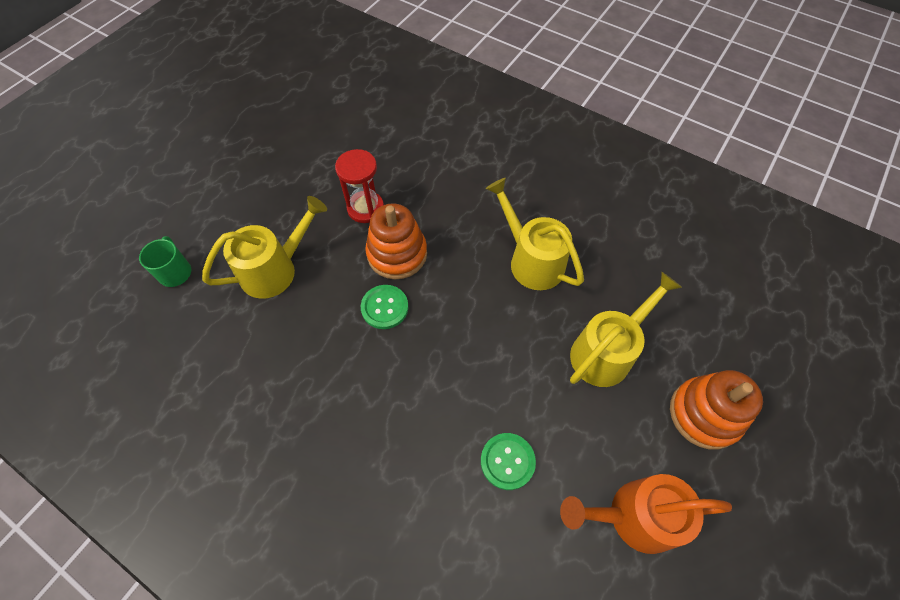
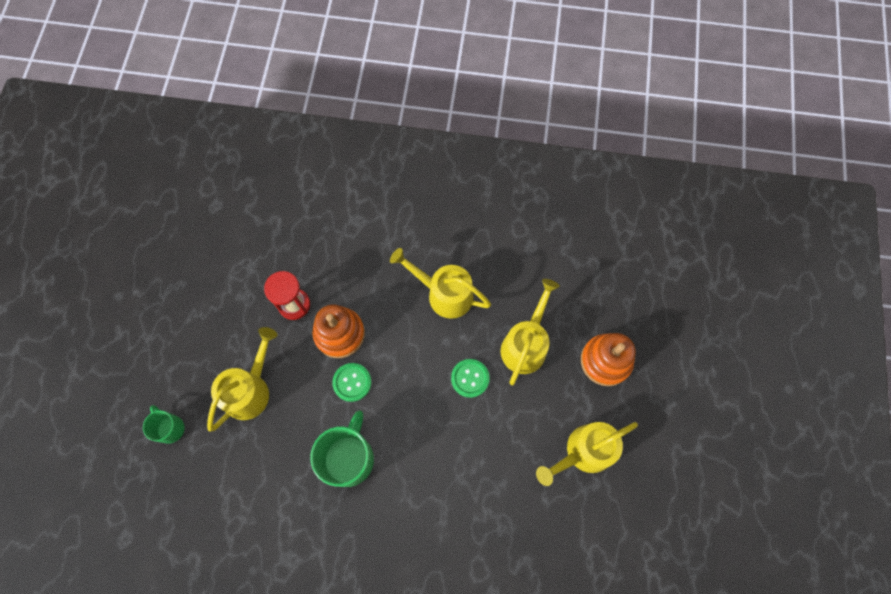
camera: 25 degrees left, 10 degrees up
green button [481,433,536,490] -> green button moved to [451,359,490,398]
orange watering can [560,474,732,554] -> yellow watering can [536,422,638,486]
none -> green mug [310,410,374,487]

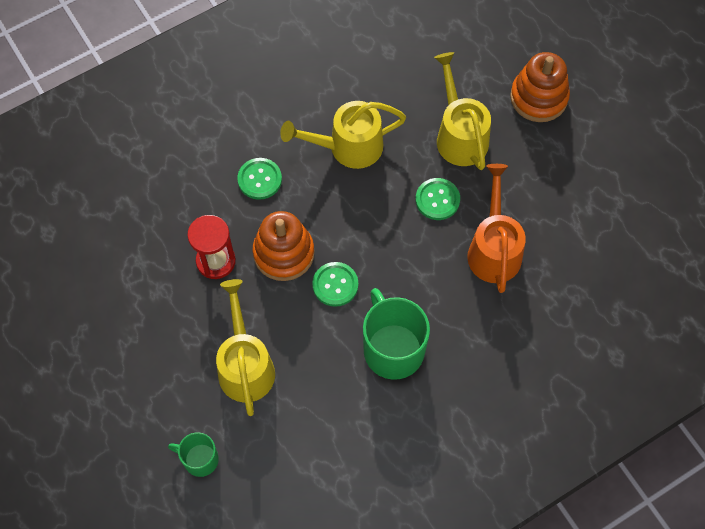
camera: 40 degrees left, 5 degrees down
yellow watering can [536,422,638,486] -> none
none -> green button [237,158,282,200]
none -> orange watering can [467,164,526,293]

